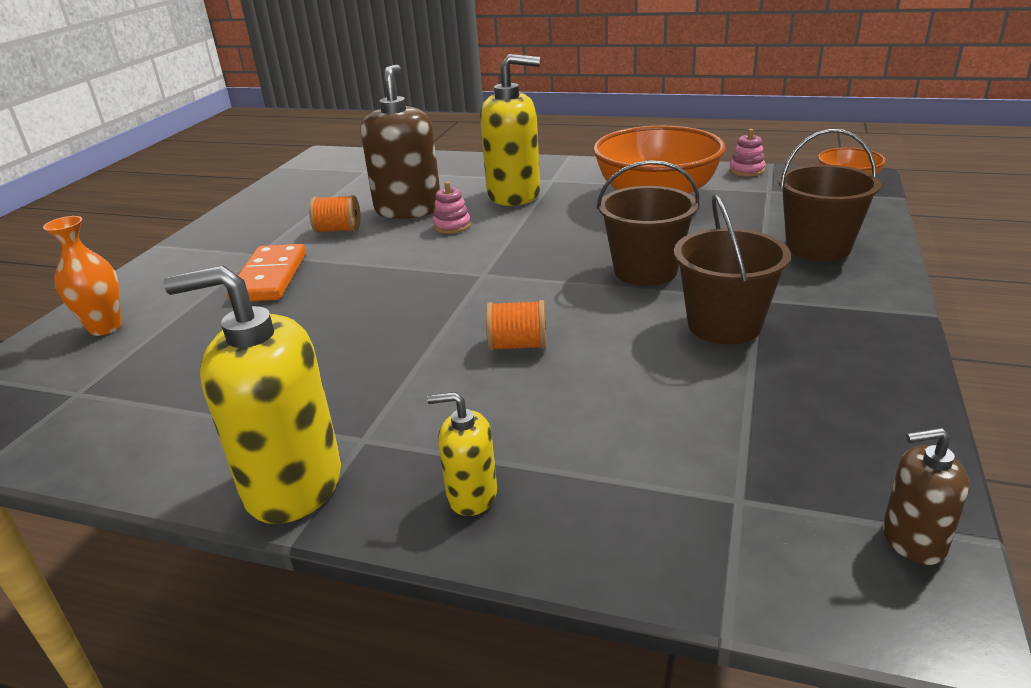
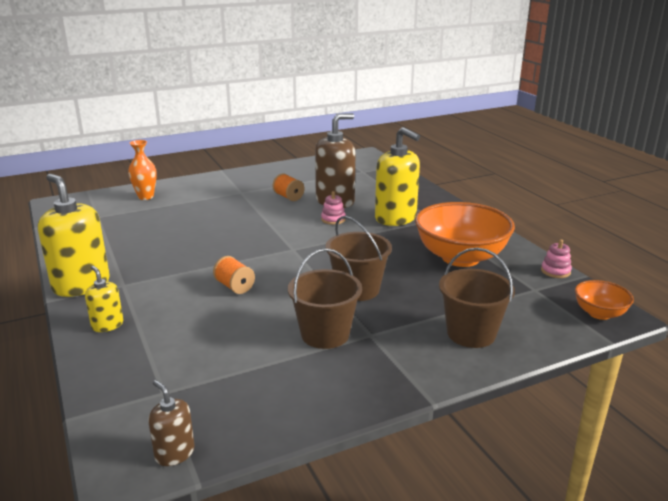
camera: 45 degrees right, 5 degrees down
orange domino [227,244,306,302] -> none

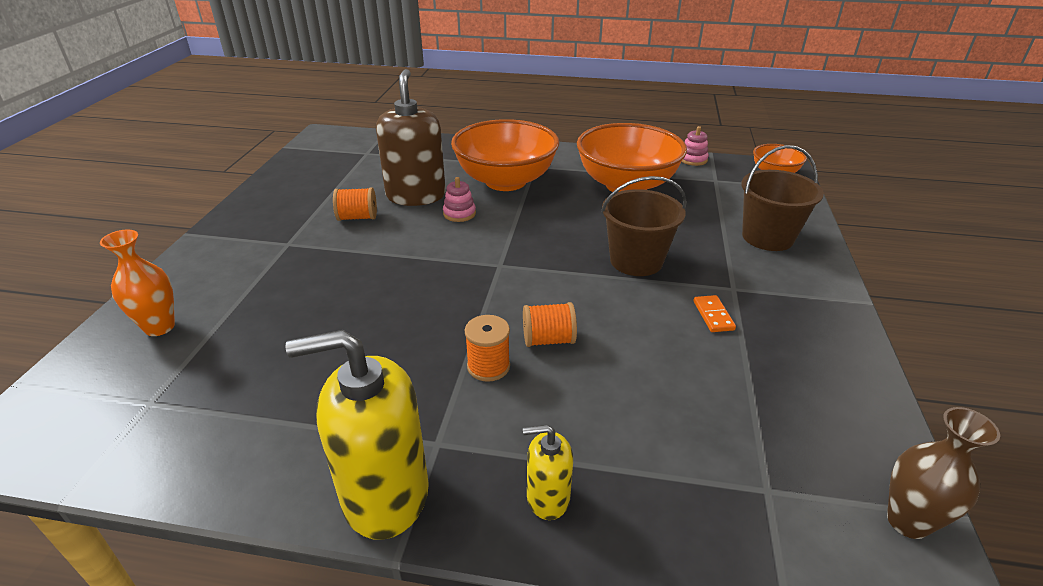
camera: 55 degrees left, 10 degrees up
brown soap dispenser [148,380,195,466] -> brown vase [887,407,1000,539]
brown bucket [288,248,362,349] -> orange domino [693,295,736,332]
yellow soap dispenser [375,127,420,226] -> orange bowl [451,119,559,191]
none -> orange spool [465,315,510,382]

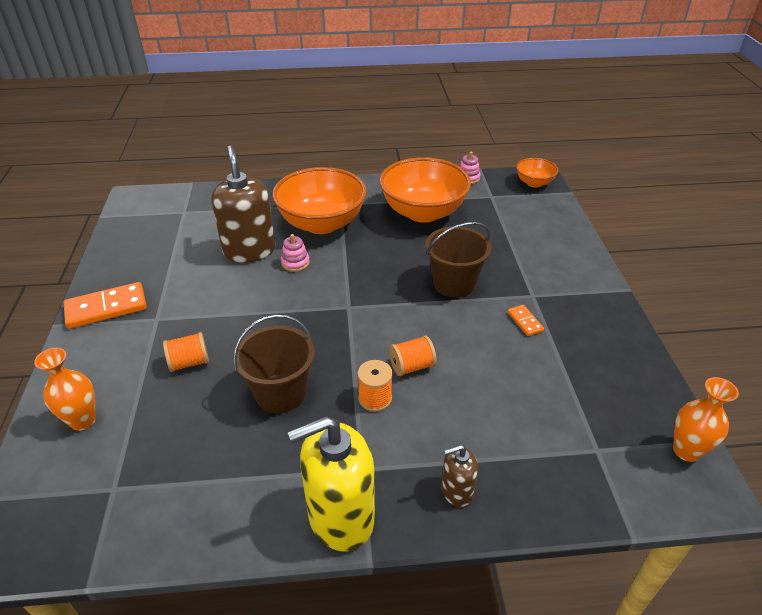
camera: 15 degrees left, 5 degrees up
orange spool [333,187,377,221] -> orange spool moved to [163,332,209,372]
yellow soap dispenser [523,425,573,520] -> brown soap dispenser [441,444,478,507]
brown bucket [741,145,824,251] -> brown bucket moved to [233,314,315,413]
brown vase [887,407,1000,539] -> orange vase [673,377,739,462]
none -> orange domino [64,282,147,329]

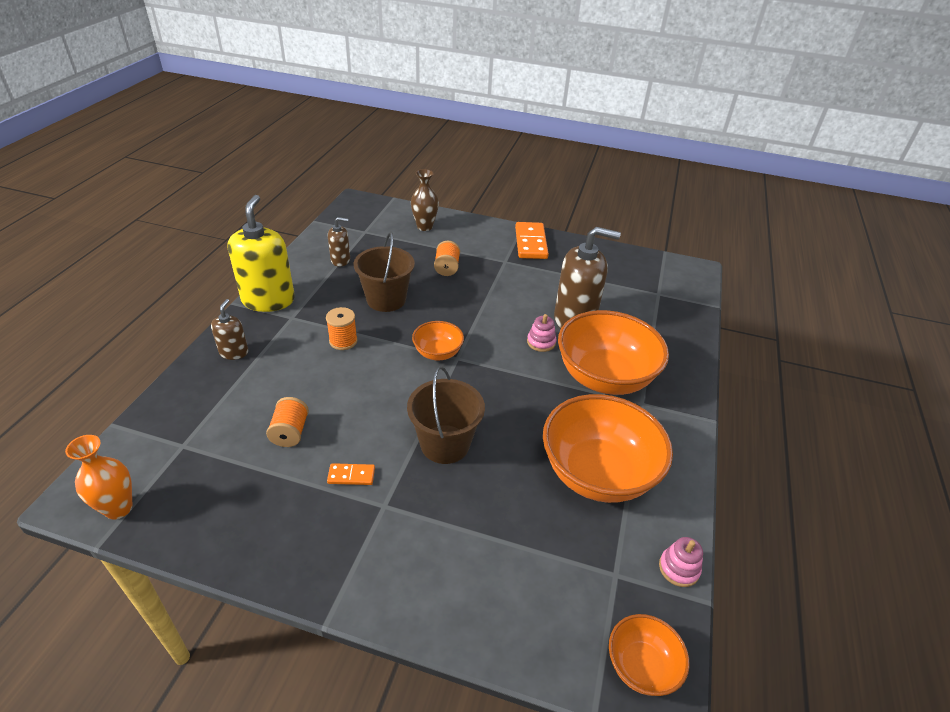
camera: 110 degrees right, 0 degrees up
orange vase [34,348,96,431] -> brown vase [411,169,439,231]
orange spool [389,335,436,376] -> orange spool moved to [266,397,309,447]
none -> brown soap dispenser [328,217,350,267]
none -> orange bowl [412,321,464,361]

